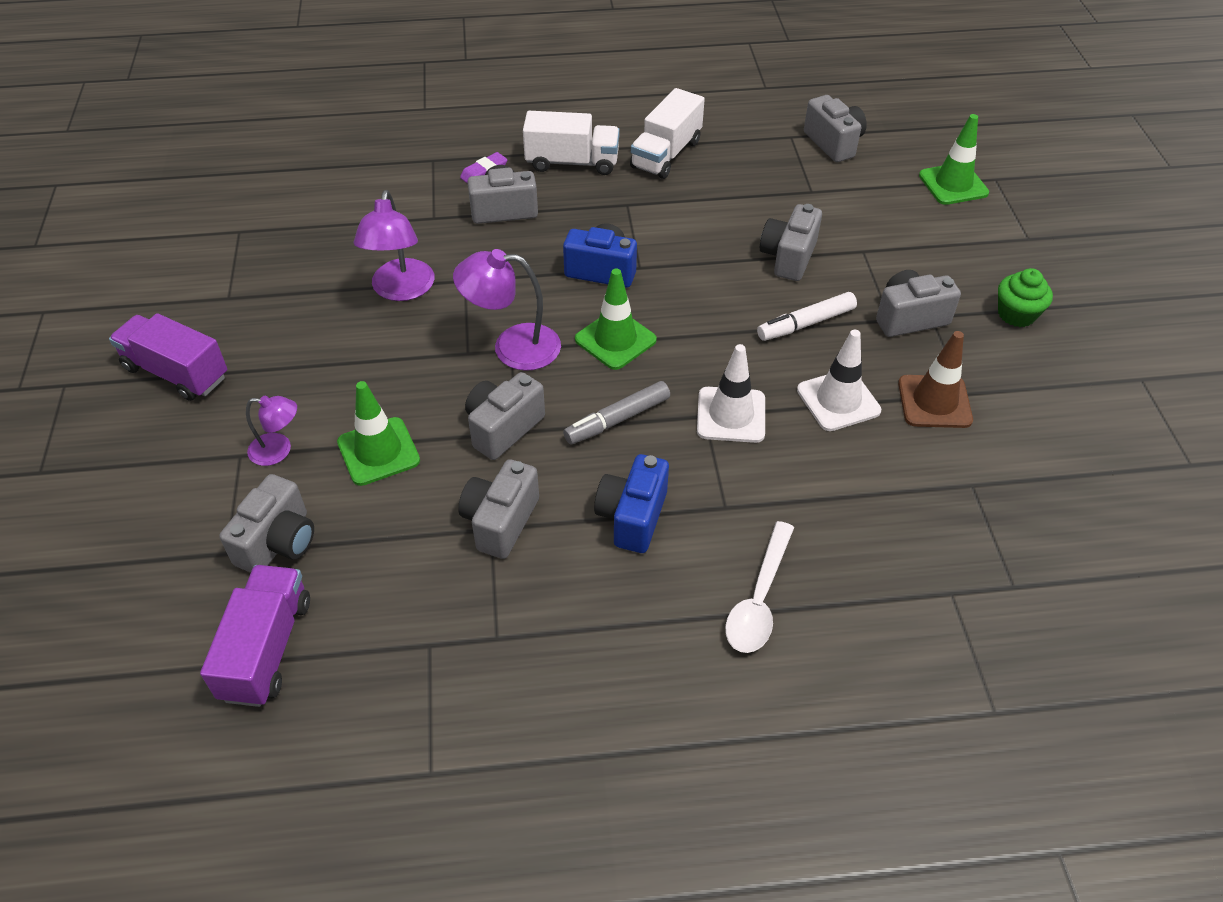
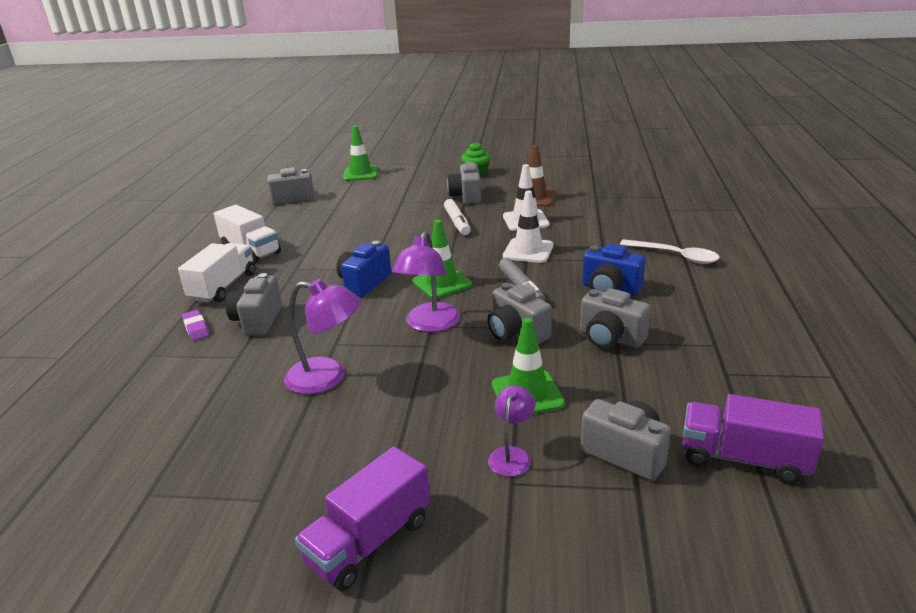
camera: 75 degrees left, 20 degrees down
grey camera [760,204,822,281] -> none

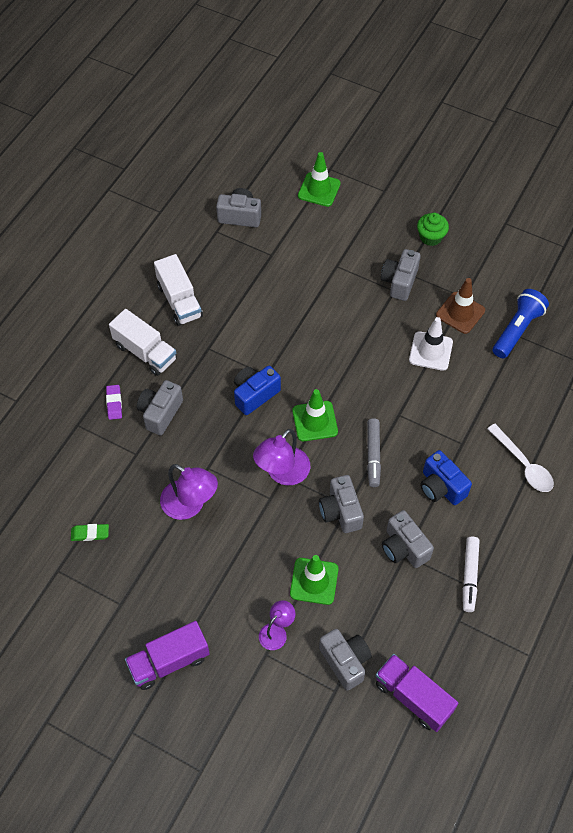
camera: 20 degrees right, 30 degrees up
white truck [178,243,256,303] -> white truck turned 90 degrees clockwise [109,309,177,376]
white marker [444,199,471,235] -> white marker moved to [463,536,480,612]
white traffic cone [503,191,554,263] -> none
none -> green eraser [71,524,109,541]
none -> blue flashlight [493,289,549,358]

